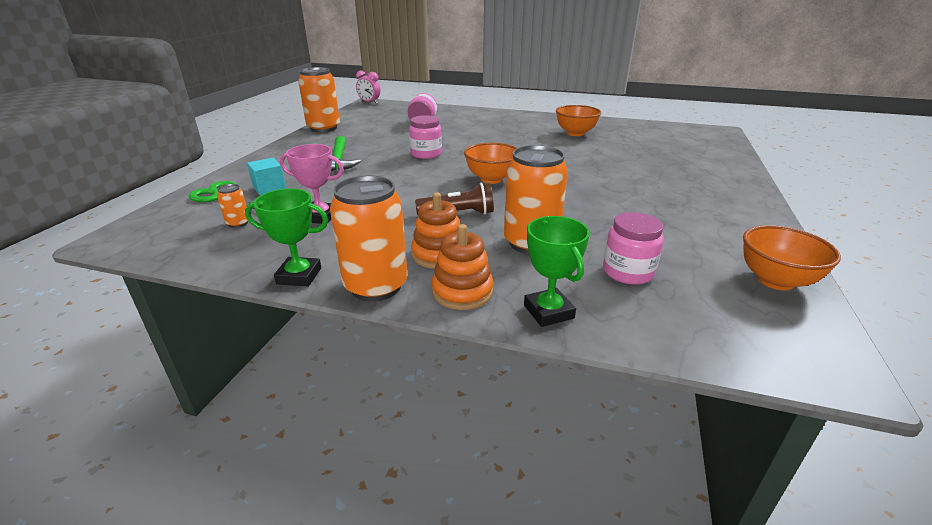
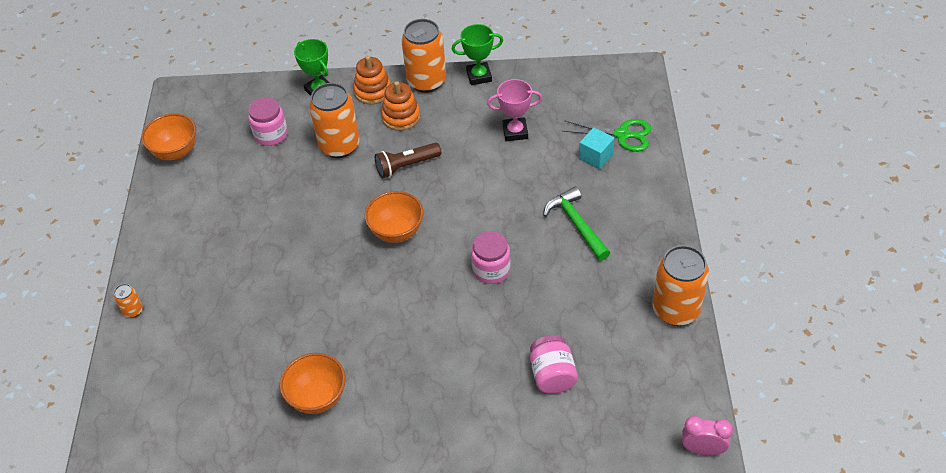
camera: 165 degrees right, 20 degrees up
orange can [217,184,248,228] -> orange can moved to [114,284,143,318]

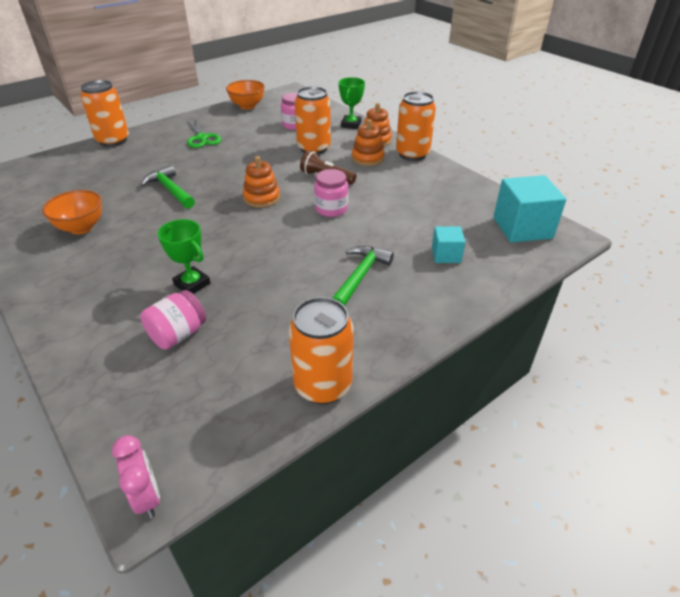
camera: 50 degrees right, 10 degrees down
orange can [114,284,143,318] -> orange can [81,80,129,147], size x2.24
orange bowl [365,191,423,243] -> orange stacking toy [243,156,280,208]
green trophy [452,24,503,85] -> green trophy moved to [158,219,210,294]
pink jar [471,231,511,284] -> pink jar moved to [314,169,348,217]
pink trophy [487,79,542,141] -> none
green scissors [562,119,651,152] -> green scissors moved to [187,120,221,148]
none -> green hammer [141,165,195,209]
none -> turquoise cube [493,175,566,243]

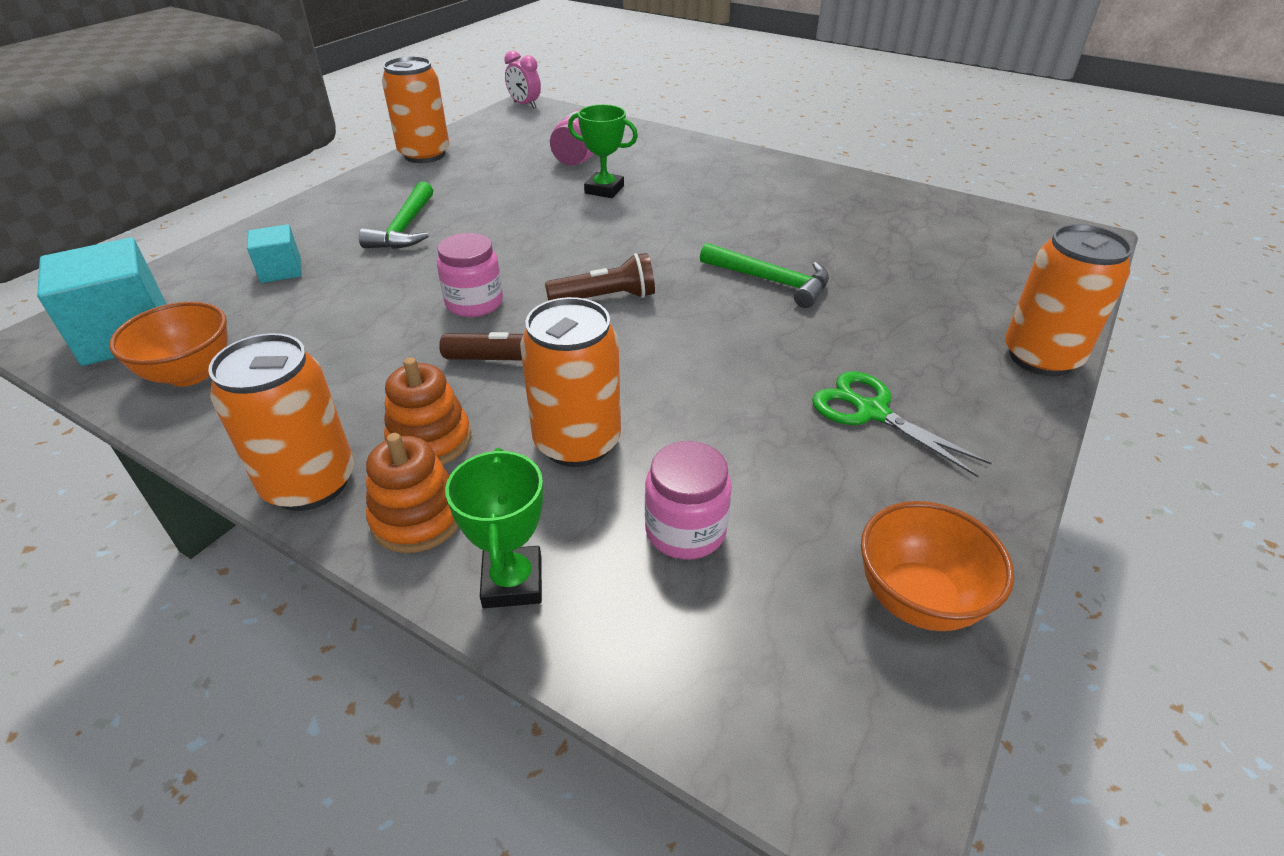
camera: 160 degrees right, 0 degrees up
orange bowl [42,190,102,234] -> orange bowl moved to [109,302,228,386]
orange stacking toy [243,156,280,208] -> brown flashlight [545,253,655,301]

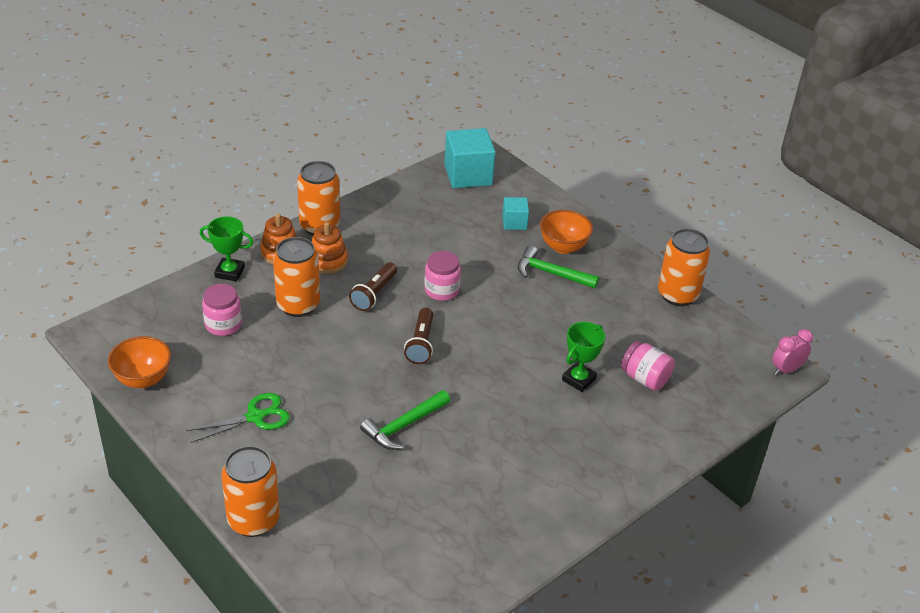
camera: 105 degrees right, 0 degrees up
orange bowl [109,302,228,386] -> orange bowl moved to [540,210,593,254]

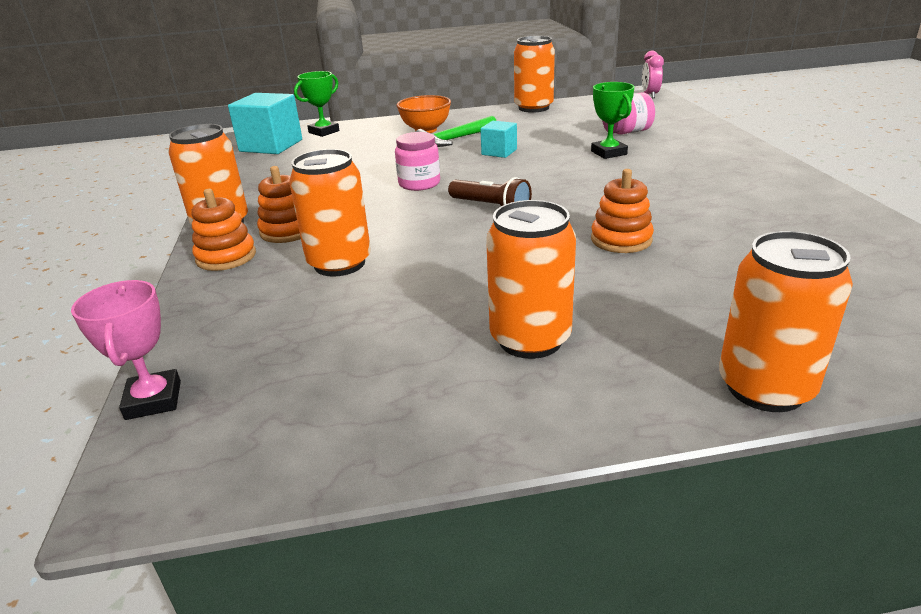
camera: 55 degrees left, 10 degrees down
orange bowl [108,336,171,388] -> none
green scissors [186,393,290,443] -> orange can [486,200,576,359]
green trophy [200,216,253,282] -> green trophy moved to [294,71,340,137]
pink jar [202,284,242,336] -> none
brown flashlight [349,262,397,311] -> none
green hammer [360,390,450,450] -> orange stacking toy [591,169,654,253]
turquoise cube [502,197,529,230] -> turquoise cube moved to [480,121,517,158]
none -> pink trophy [71,280,181,420]

